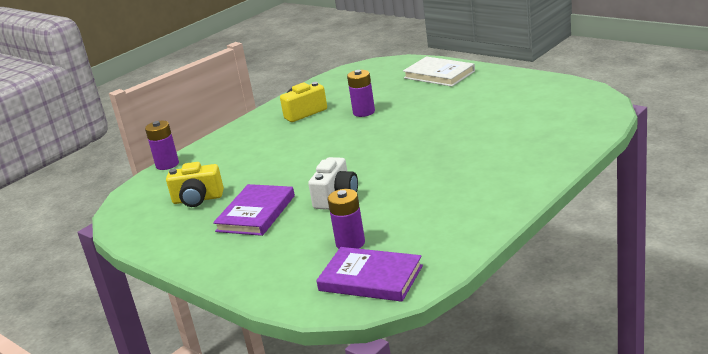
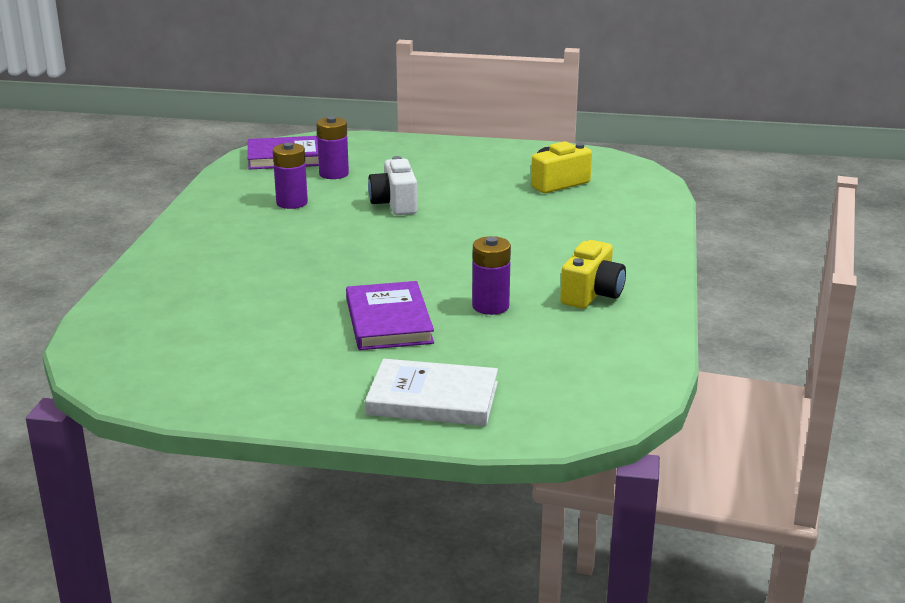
camera: 145 degrees right, 0 degrees up
purple battery [145,121,179,170] -> purple battery moved to [273,143,308,209]
purple book [213,184,295,236] -> purple book moved to [346,281,434,350]

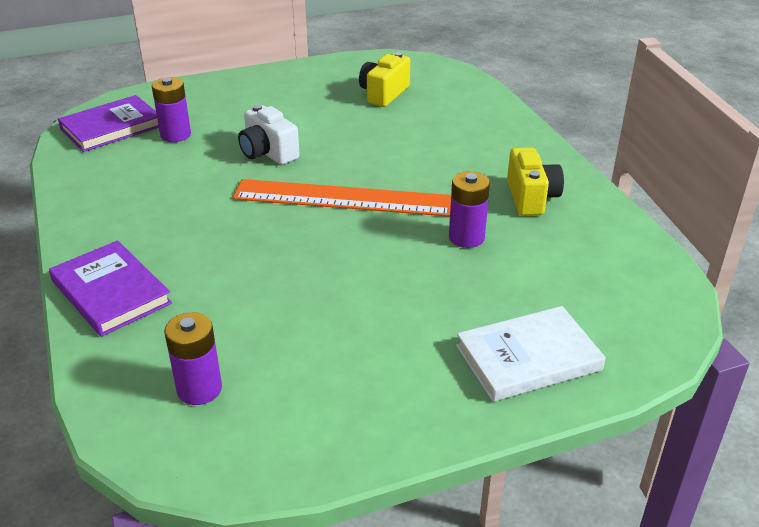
camera: 30 degrees left, 10 degrees up
purple battery [273,143,308,209] -> purple battery moved to [164,312,222,405]
purple book [346,281,434,350] -> purple book moved to [49,240,172,337]
none -> orange ruler [233,179,451,217]

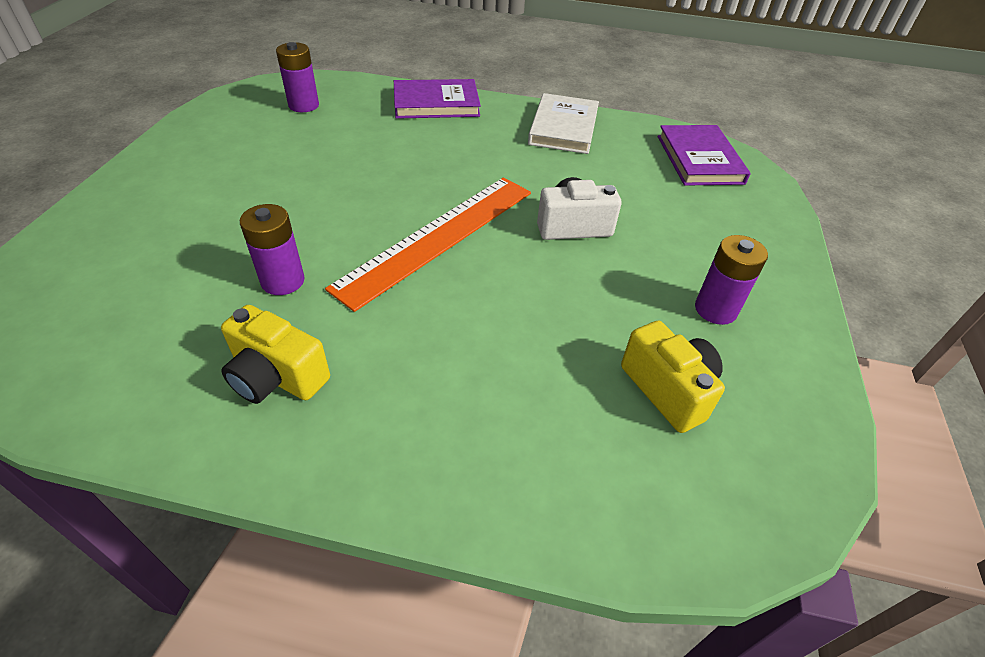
camera: 120 degrees right, 10 degrees up
purple battery [152,77,191,142] -> purple battery moved to [695,235,768,325]
white book [456,306,606,402] -> white book moved to [528,93,599,154]

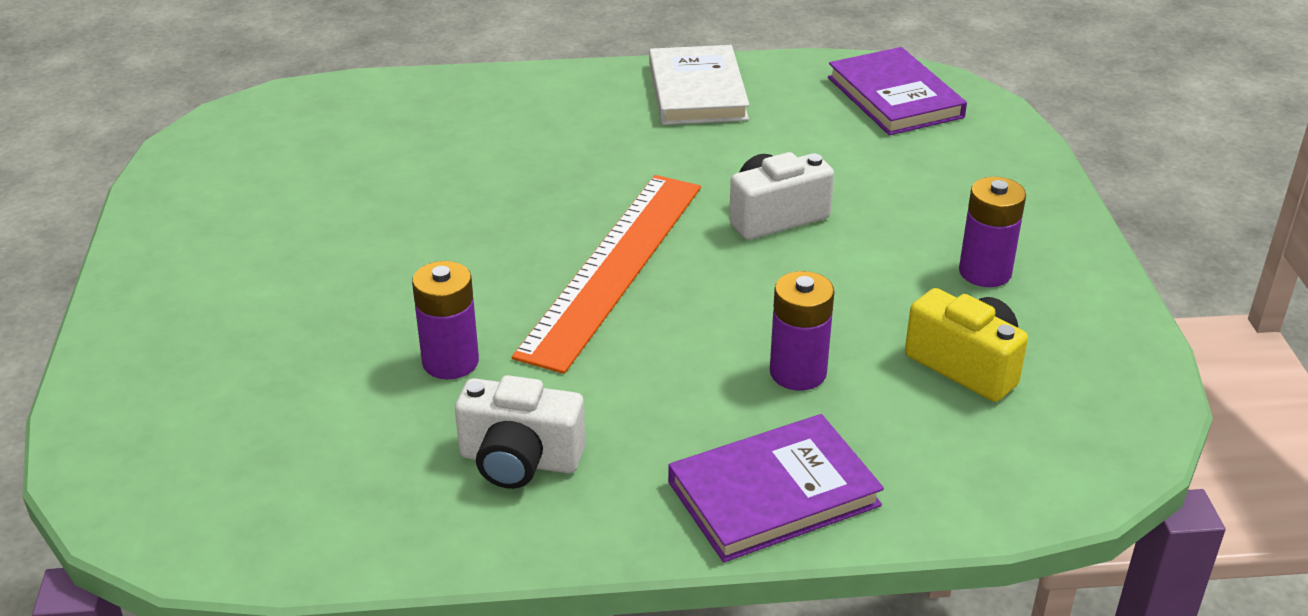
camera: 15 degrees left, 10 degrees down
yellow camera [221,305,330,404] -> white camera [455,375,585,489]
purple battery [276,42,319,112] -> purple battery moved to [770,271,835,391]
purple book [394,79,481,119] -> purple book moved to [668,414,884,562]

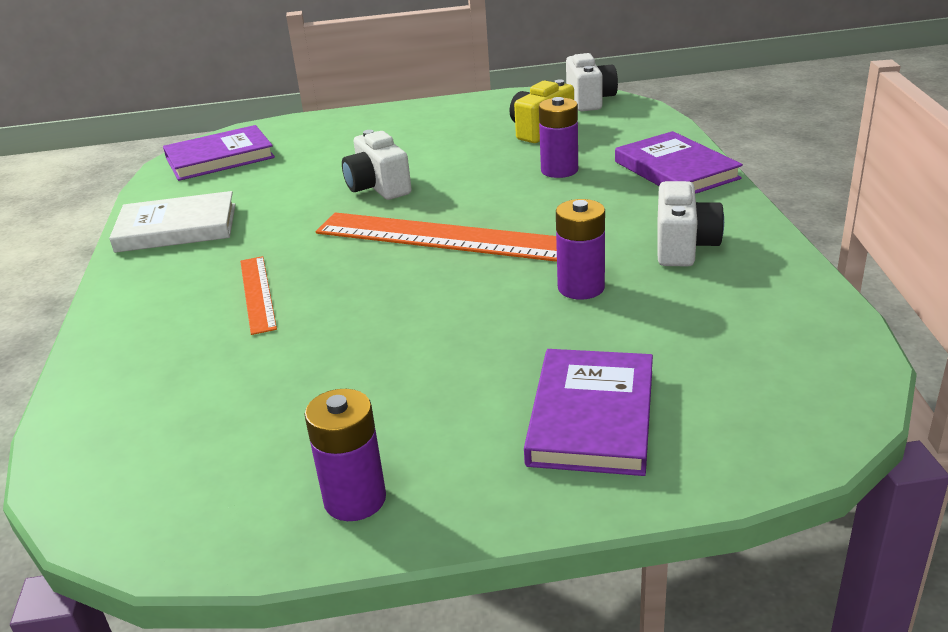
camera: 90 degrees left, 5 degrees down
purple battery [959,177,1026,287] -> purple battery moved to [304,389,386,521]
none -> orange ruler [240,256,277,335]
none -> purple book [524,349,653,476]
none -> white camera [566,53,618,111]

